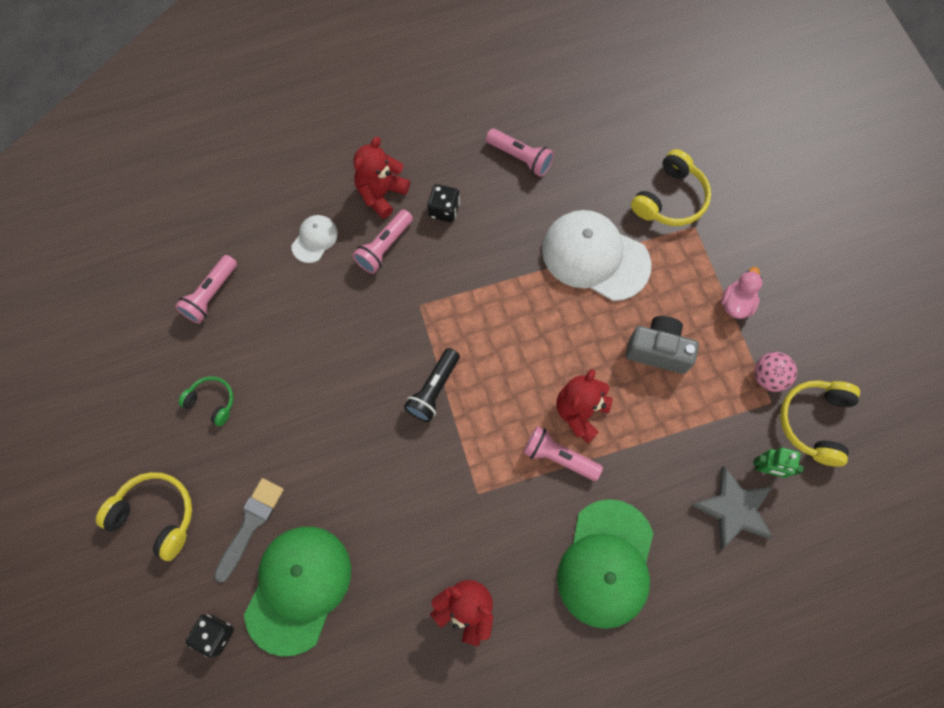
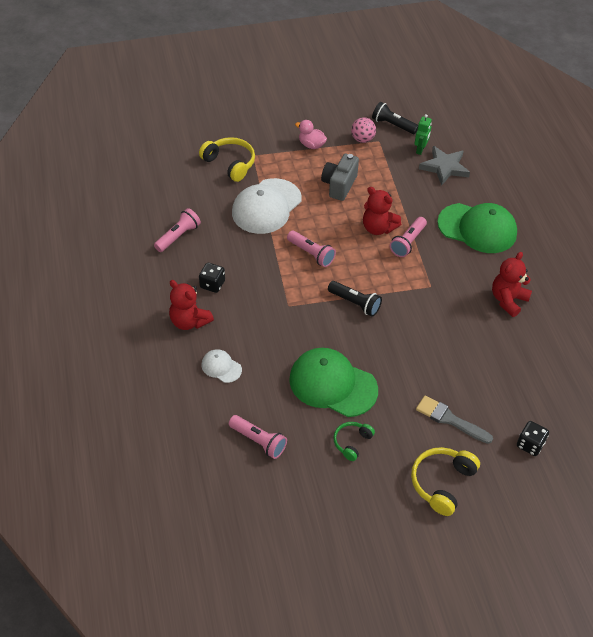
camera: 85 degrees left, 20 degrees down
green cap [244,527,351,656] -> green cap moved to [289,348,378,417]
pink flashlight [353,209,413,274] -> pink flashlight moved to [287,231,336,267]
yellow headphones [780,380,860,467] -> black flashlight [372,102,418,134]

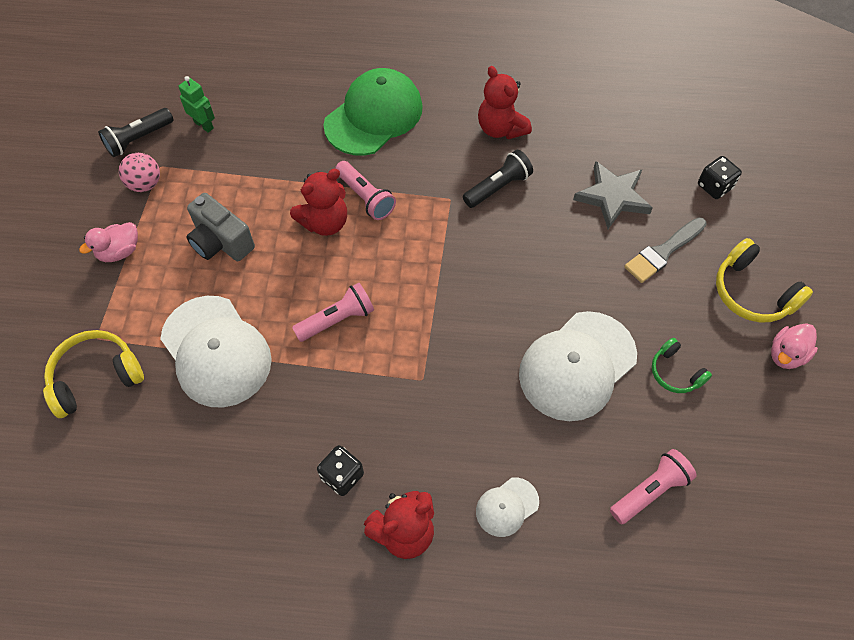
camera: 70 degrees left, 10 degrees up
pink flashlight [154,208,201,252] -> none
green cap [289,348,378,417] -> white cap [519,311,637,421]
black flashlight [328,281,382,316] -> black flashlight moved to [463,150,533,208]
grey star [419,146,470,186] -> grey star moved to [573,161,653,229]
none -> pink duck [771,323,818,369]

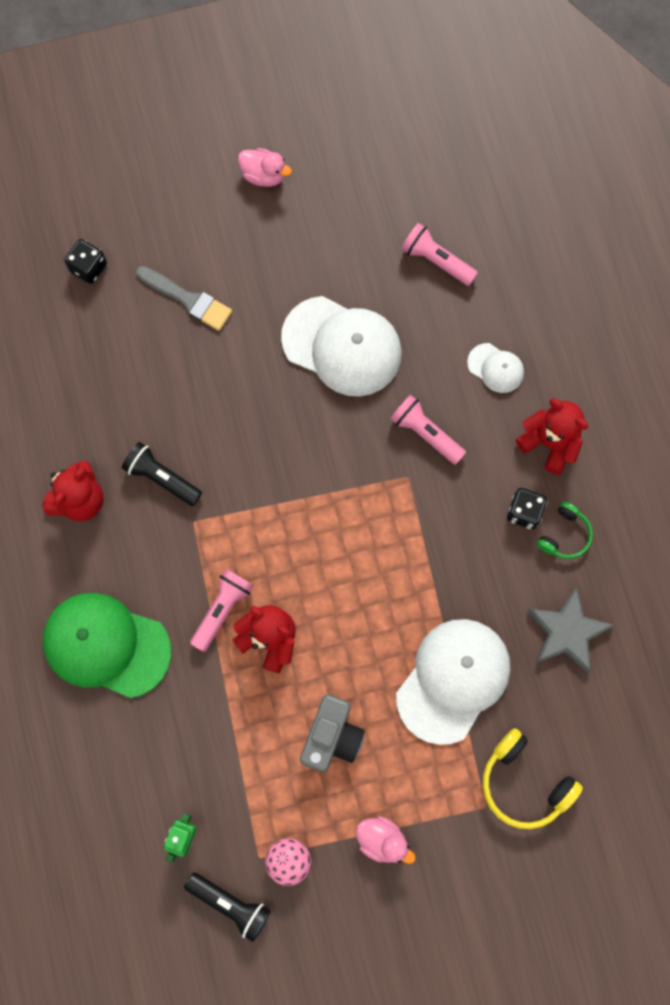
camera: 110 degrees left, 15 degrees up
pink flashlight [292,283,374,342] -> pink flashlight moved to [390,395,466,465]
grey star [573,161,653,229] -> grey star moved to [527,586,614,674]
green headphones [652,338,712,393] -> green headphones moved to [537,502,593,559]
yellow headphones [716,238,813,323] -> none

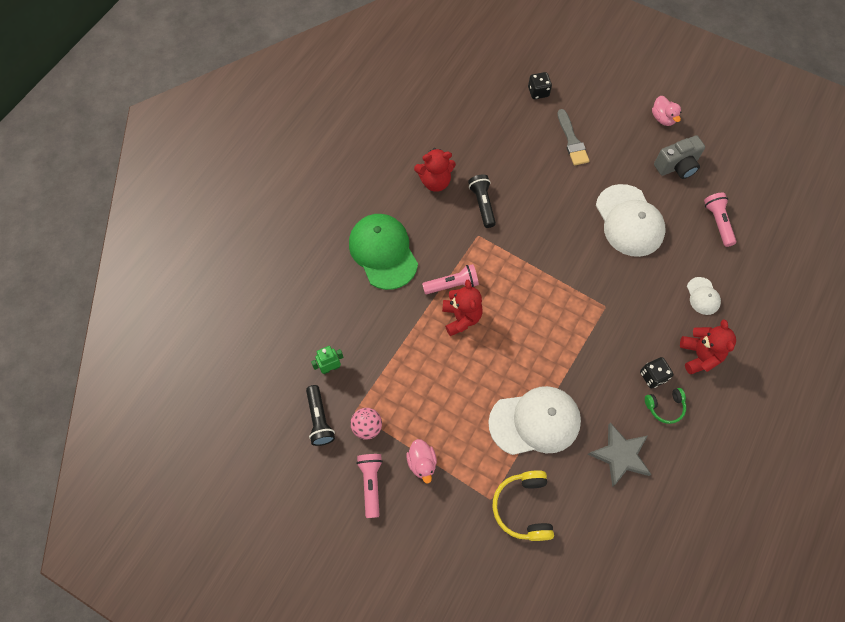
camera: 45 degrees right, 10 degrees down
grey camera [300,694,365,772] -> grey camera moved to [654,135,705,179]
pink flashlight [390,395,466,465] -> pink flashlight moved to [356,454,383,518]

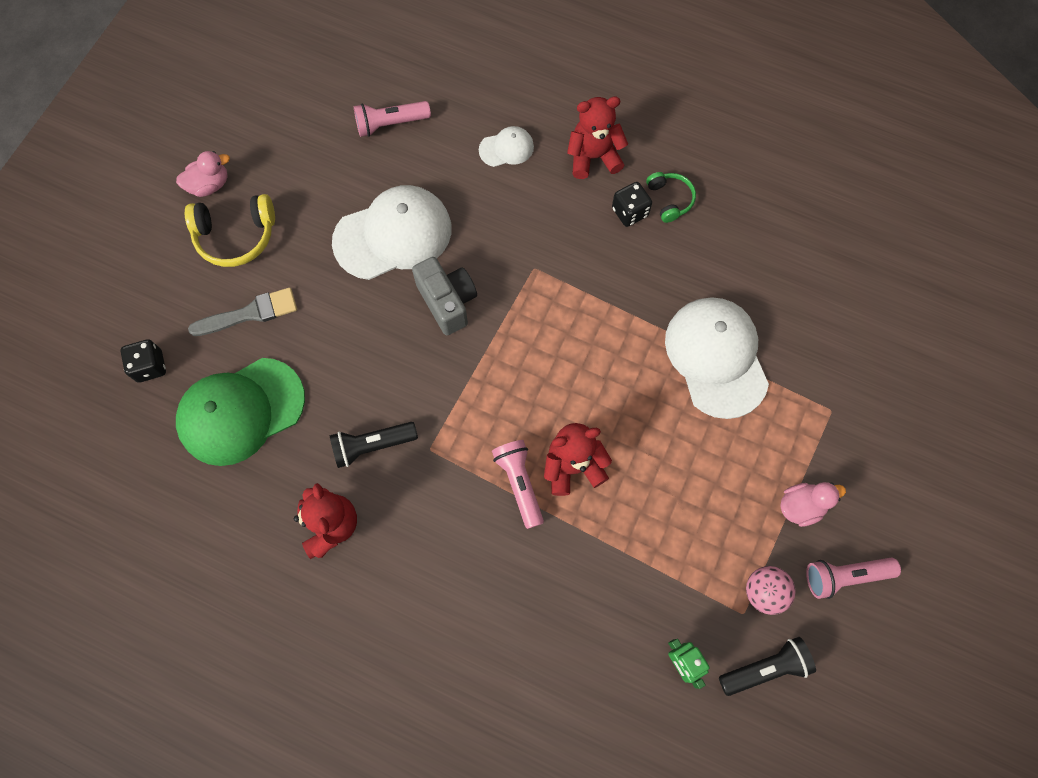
camera: 95 degrees left, 5 degrees up
green cap [349,214,418,290] -> green cap moved to [176,358,305,466]
yellow headphones [493,470,554,541] -> yellow headphones moved to [185,194,275,267]
grey star [588,423,652,487] -> none
grey camera [654,135,705,179] -> grey camera moved to [412,257,477,335]

